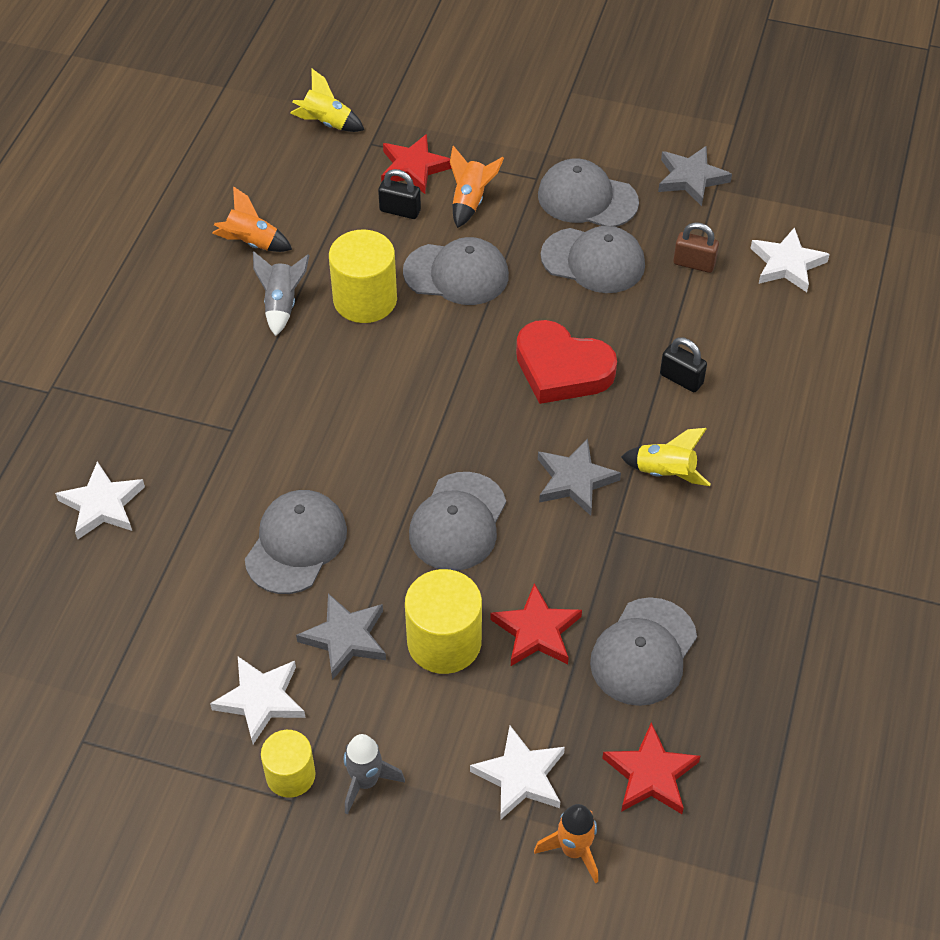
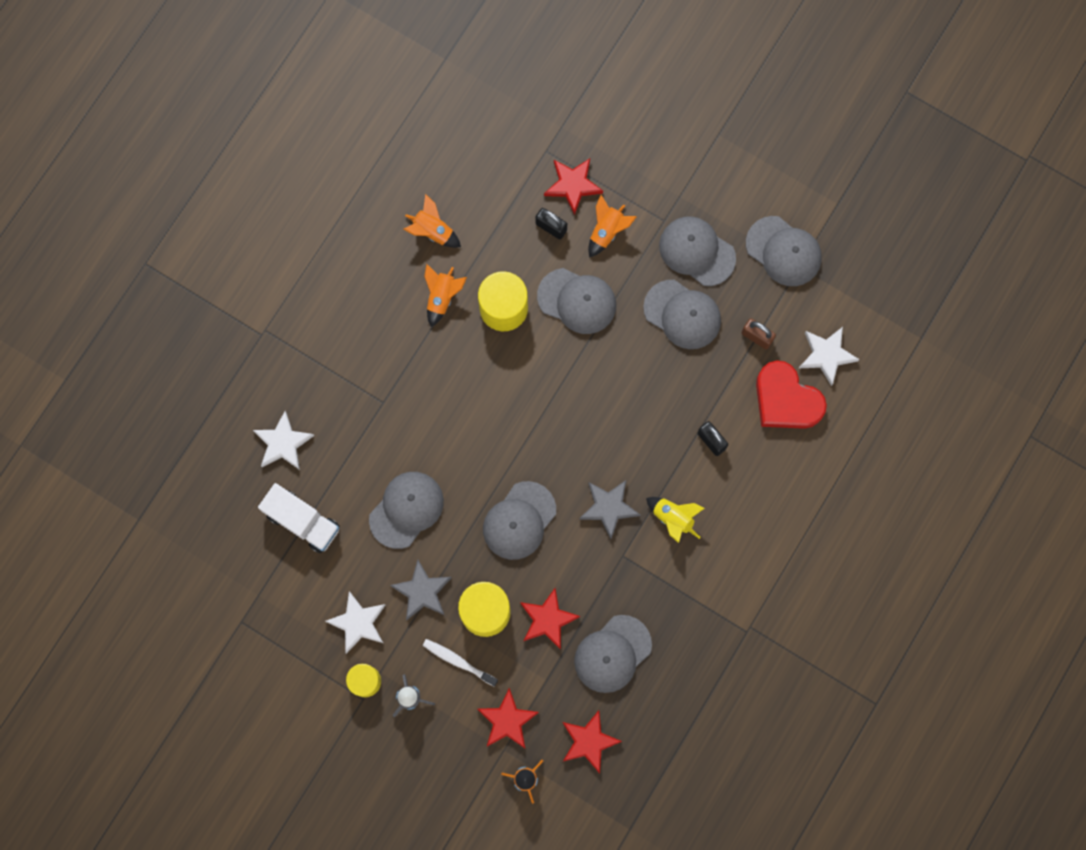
camera: 15 degrees right, 25 degrees up
grey rocket [253,252,310,336] -> orange rocket [424,263,467,327]
yellow rocket [290,69,364,132] -> none
white star [470,726,565,819] -> red star [478,688,539,748]
red heart [516,320,617,404] -> red heart moved to [756,360,827,429]
grey star [658,146,732,206] -> grey cap [746,216,822,286]
none -> white truck [258,483,340,553]
none -> white toothbrush [422,639,498,686]

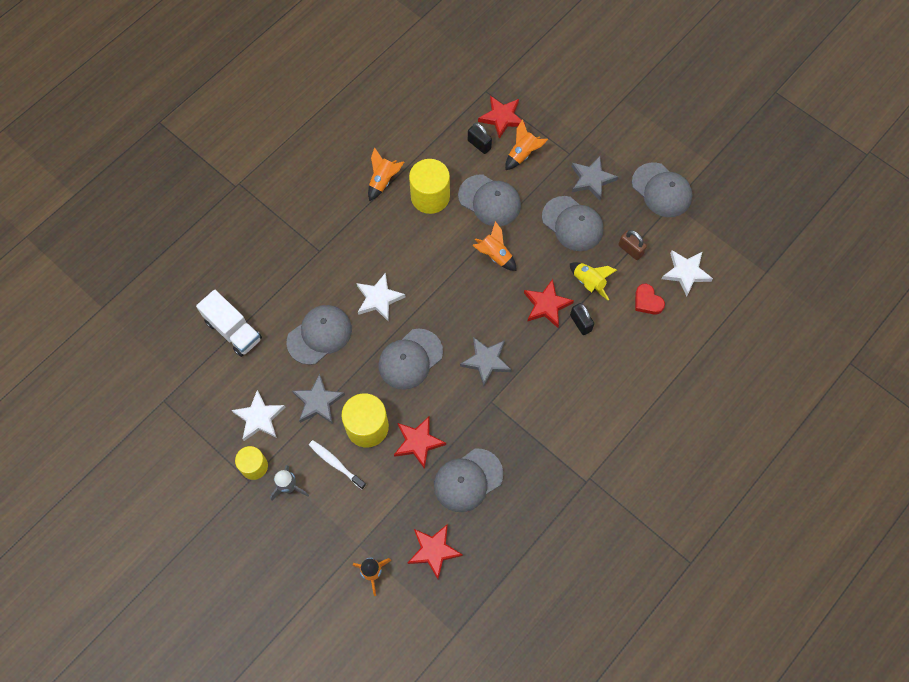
camera: 10 degrees right, 10 degrees down
white star [253,411,314,470] -> white star moved to [357,273,405,322]
orange rocket [403,194,461,248] -> orange rocket moved to [472,221,517,271]
red star [478,688,539,748] -> red star moved to [524,279,574,328]
yellow rocket [646,497,705,543] -> yellow rocket moved to [570,262,617,300]
grey cap [659,217,736,286] -> grey star [571,156,618,201]
red heart [756,360,827,429] -> red heart [635,284,665,315], size x0.53

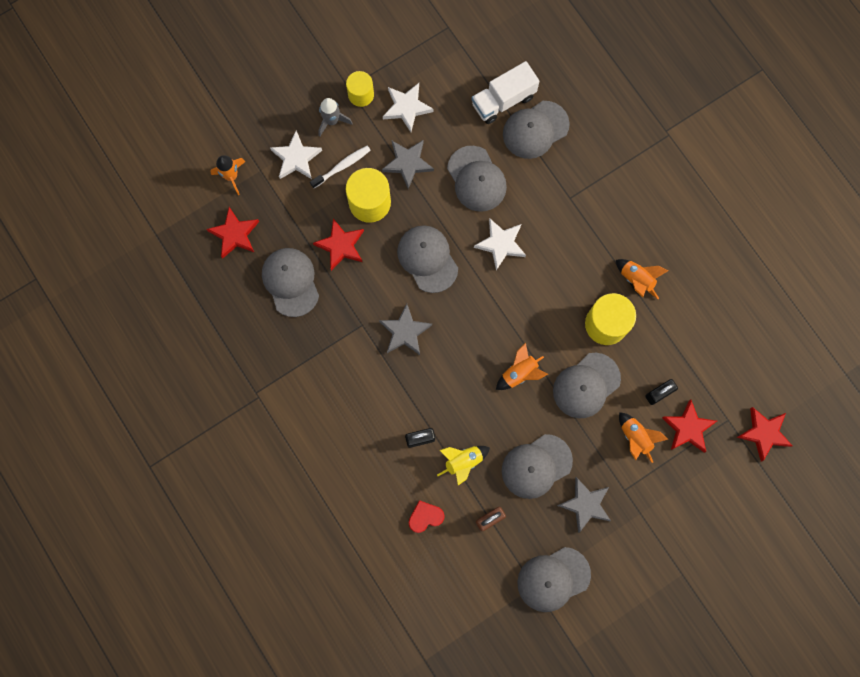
camera: 105 degrees right, 10 degrees up
red star [524,279,574,328] -> red star moved to [736,407,792,462]
white star [662,250,713,297] -> white star moved to [270,131,322,179]
none -> grey cap [503,101,570,159]

